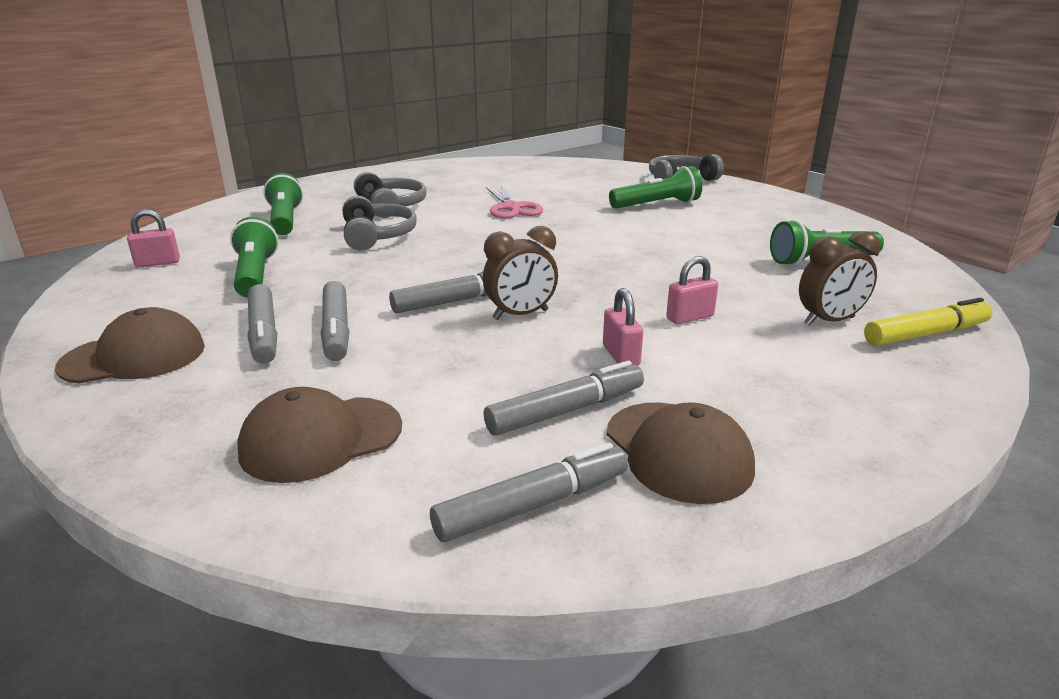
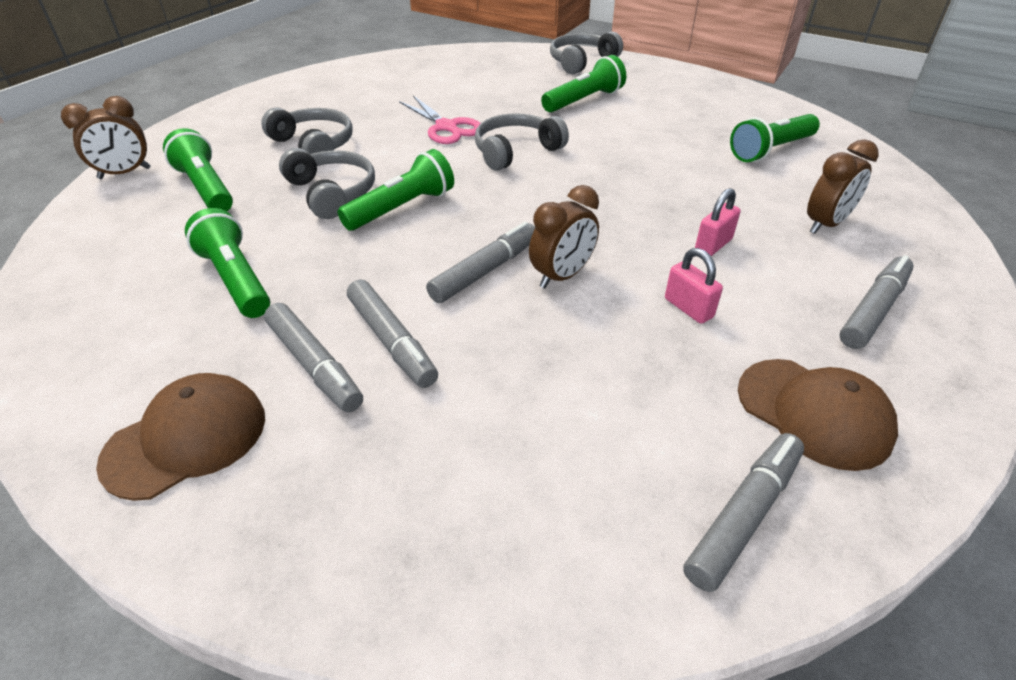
camera: 20 degrees left, 15 degrees up
pink padlock [127,209,180,267] -> none
brown cap [237,387,402,483] -> none
grey marker [484,361,644,436] -> grey marker moved to [839,255,914,349]
yellow marker [864,298,993,346] -> none
none -> brown clock [61,96,151,179]
none -> green flashlight [338,149,454,231]
none -> grey headphones [475,114,569,171]

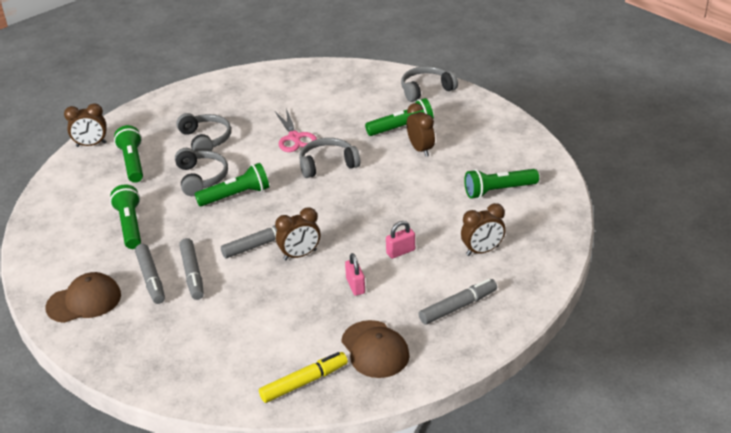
camera: 20 degrees right, 5 degrees down
grey marker [683,433,804,592] -> yellow marker [259,352,348,403]
none -> brown clock [407,103,435,157]

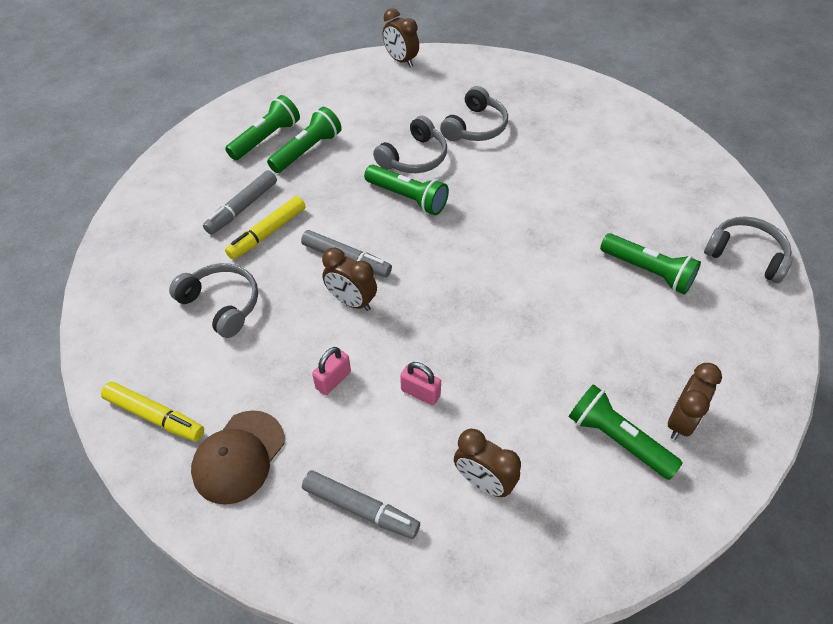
camera: 55 degrees right, 15 degrees up
brown cap [45,272,121,323] -> none
green flashlight [114,125,143,183] -> green flashlight moved to [225,95,300,160]
grey marker [179,238,204,300] -> yellow marker [225,196,306,260]
pink scissors [275,109,317,152] -> none
grey headphones [299,138,360,178] -> grey headphones moved to [169,263,258,338]
brown clock [407,103,435,157] -> brown clock moved to [668,363,722,440]

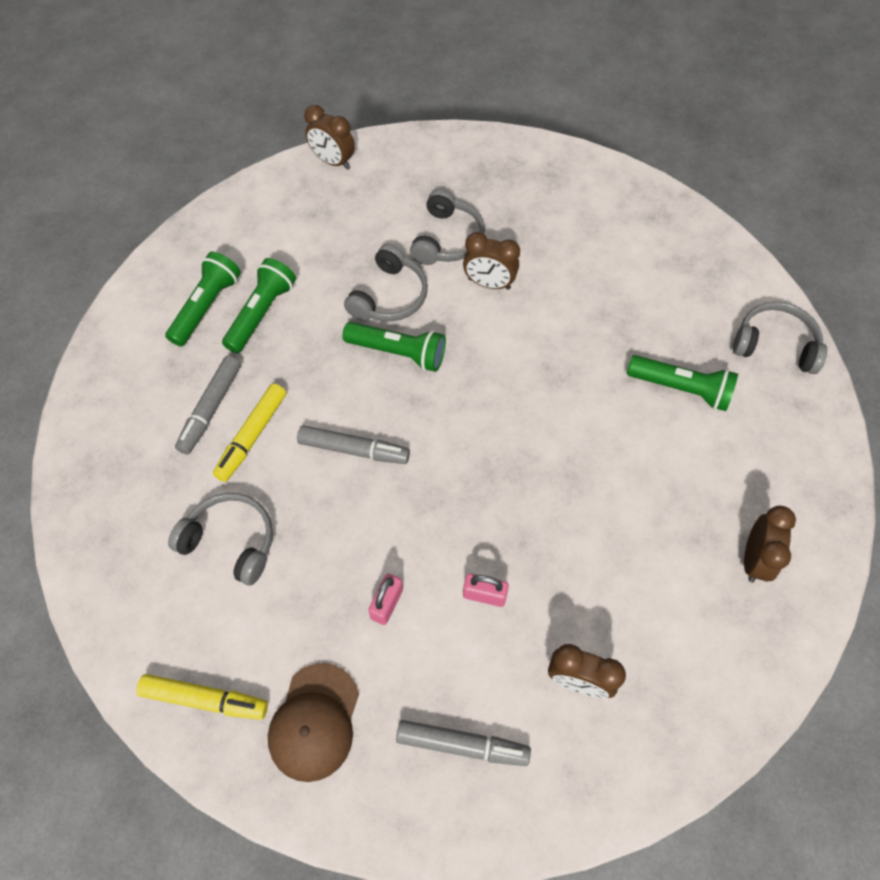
camera: 15 degrees left, 10 degrees up
brown clock [322,247,377,311] -> brown clock moved to [463,232,520,289]
green flashlight [569,384,682,480] -> none

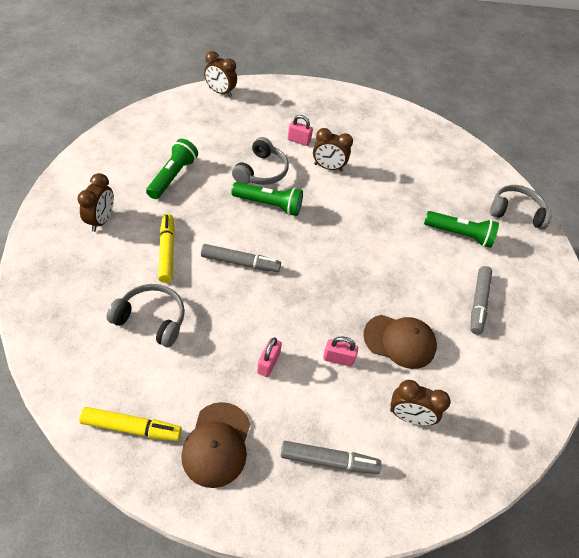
camera: 10 degrees left, 10 degrees down
green flashlight [165,252,241,347] -> none
grey marker [175,356,241,454] -> grey marker moved to [471,266,492,334]
yellow marker [213,383,286,482] -> yellow marker turned 150 degrees clockwise [158,214,175,283]
grey headphones [410,189,485,265] -> pink padlock [288,115,313,146]
brown clock [744,506,796,583] -> brown clock moved to [77,173,114,232]
none -> brown cap [363,315,437,369]

